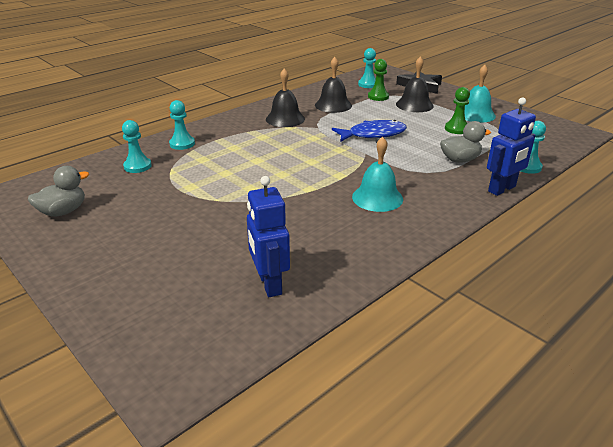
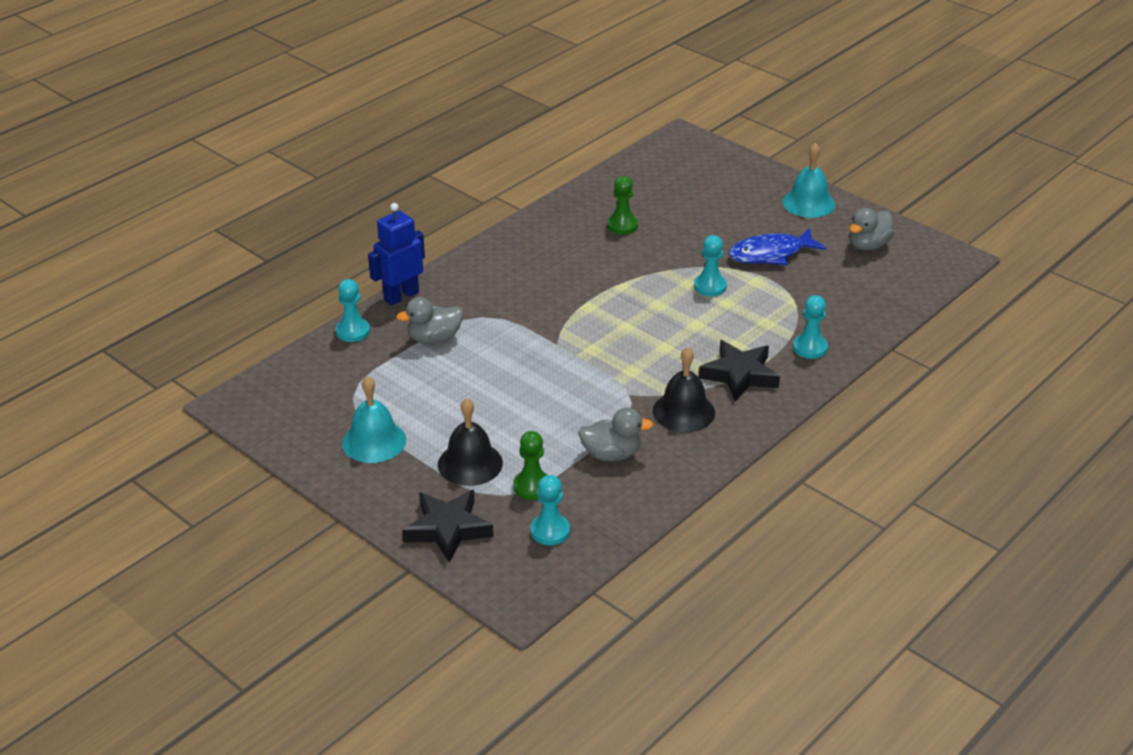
camera: 175 degrees right, 5 degrees up
turquoise pawn [122,120,152,173] -> turquoise pawn moved to [694,235,727,296]
blue robot [247,176,290,297] -> none
black bell [315,57,352,113] -> grey duck [578,408,654,461]
blue fish [332,120,407,142] -> blue fish moved to [728,228,827,265]
turquoise bell [352,137,403,212] -> turquoise bell moved to [782,143,835,218]
green pawn [445,87,470,134] -> green pawn moved to [607,176,638,234]
none -> black star [699,340,780,401]

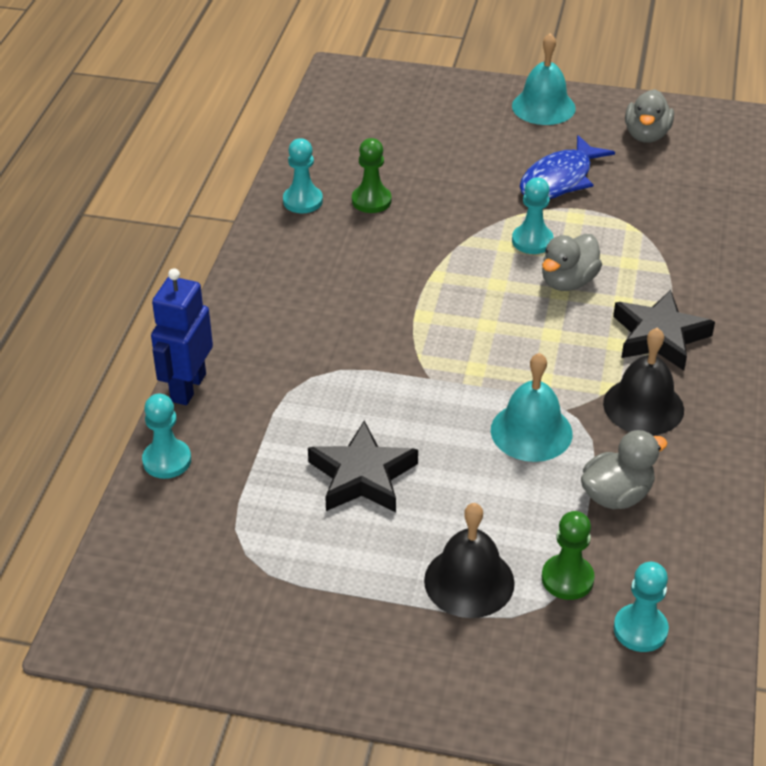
camera: 30 degrees left, 5 degrees up
turquoise bell [342,376,406,463] -> turquoise bell moved to [491,353,573,462]
grey duck [396,297,463,344] -> grey duck moved to [542,234,602,291]
black star [402,490,494,563] -> black star moved to [308,421,418,512]
turquoise pawn [793,295,828,359] -> turquoise pawn moved to [283,138,323,213]

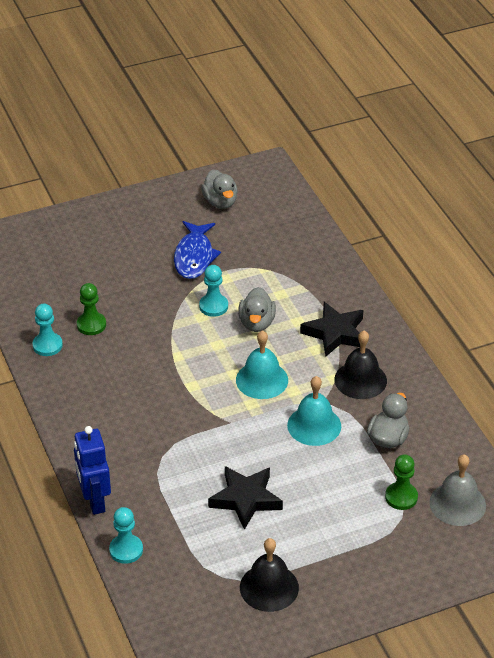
camera: 35 degrees left, 0 degrees up
black bell [424,503,515,618] -> black bell moved to [240,538,299,612]
turquoise bell [512,33,576,125] -> turquoise bell moved to [236,330,288,399]
turquoise pawn [613,562,669,652] -> grey bell [429,454,486,526]

